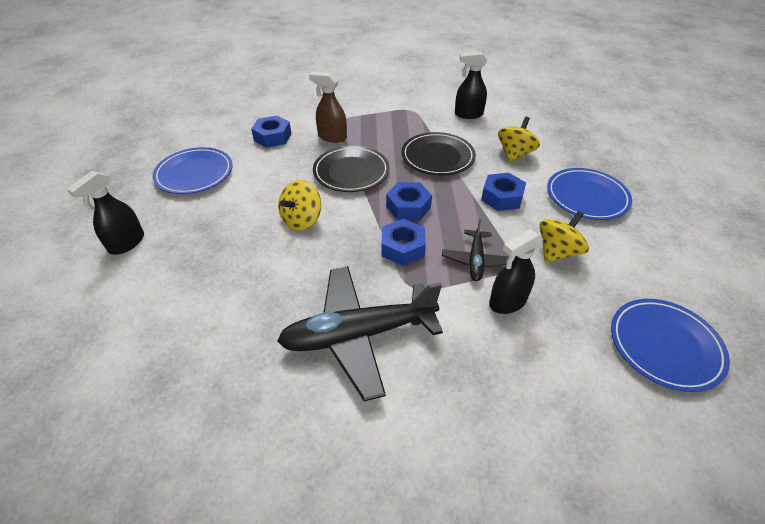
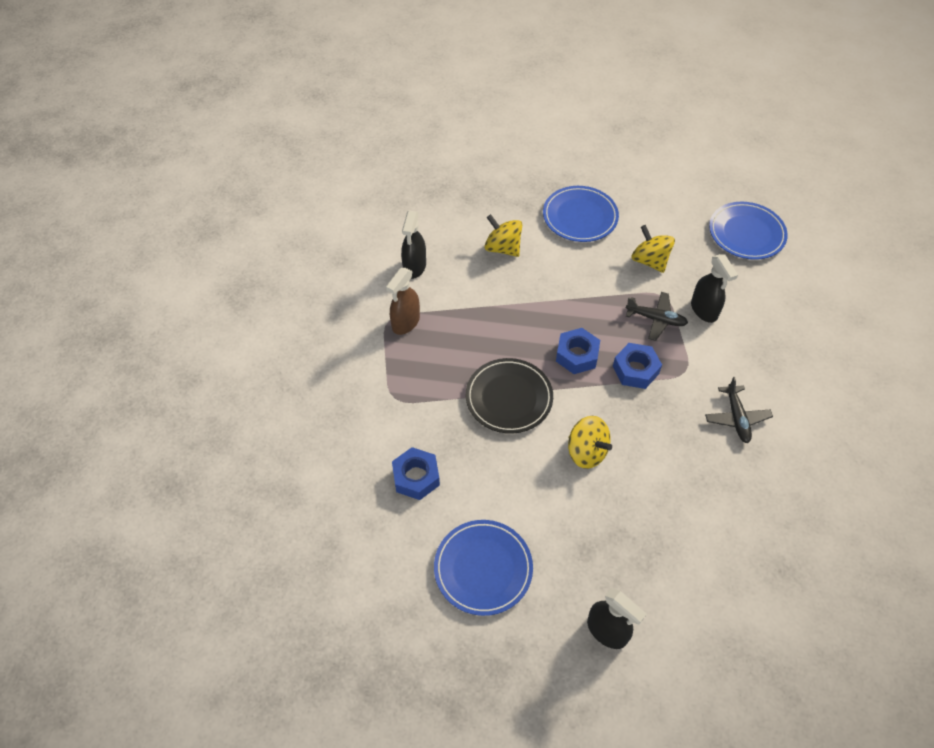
camera: 80 degrees left, 10 degrees up
black plane [277,266,443,401] -> black plane [705,377,773,443], size x0.50
brown spray bottle [309,72,347,143] -> brown spray bottle moved to [386,268,420,335]
black plate [402,132,476,175] -> none
blue nut [481,172,526,211] -> none

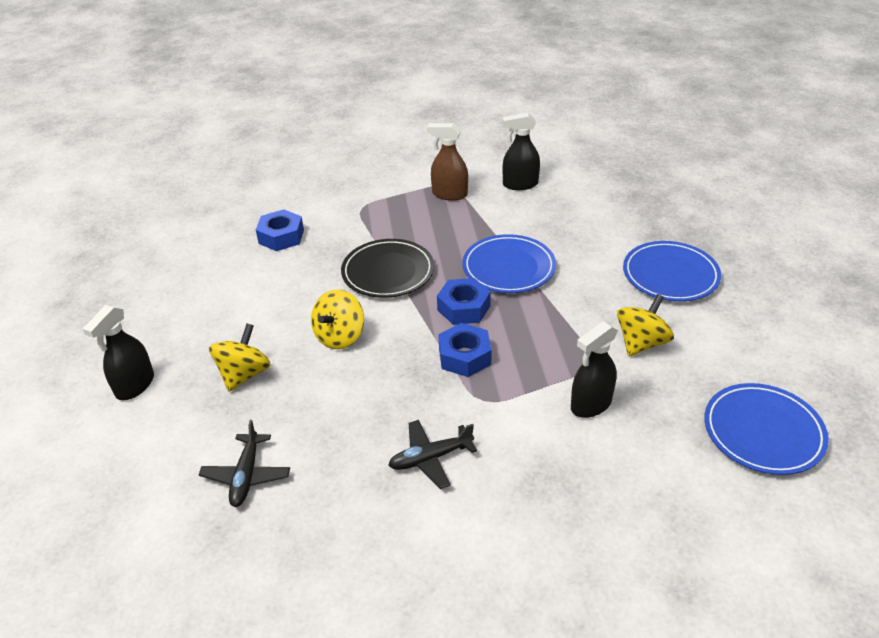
camera: 75 degrees right, 15 degrees down
blue plate [434,520,533,616] -> blue plate moved to [462,234,556,293]
yellow spinning top [484,214,522,257] -> yellow spinning top moved to [209,324,271,392]
black plane [626,292,688,341] -> black plane moved to [199,420,290,507]

